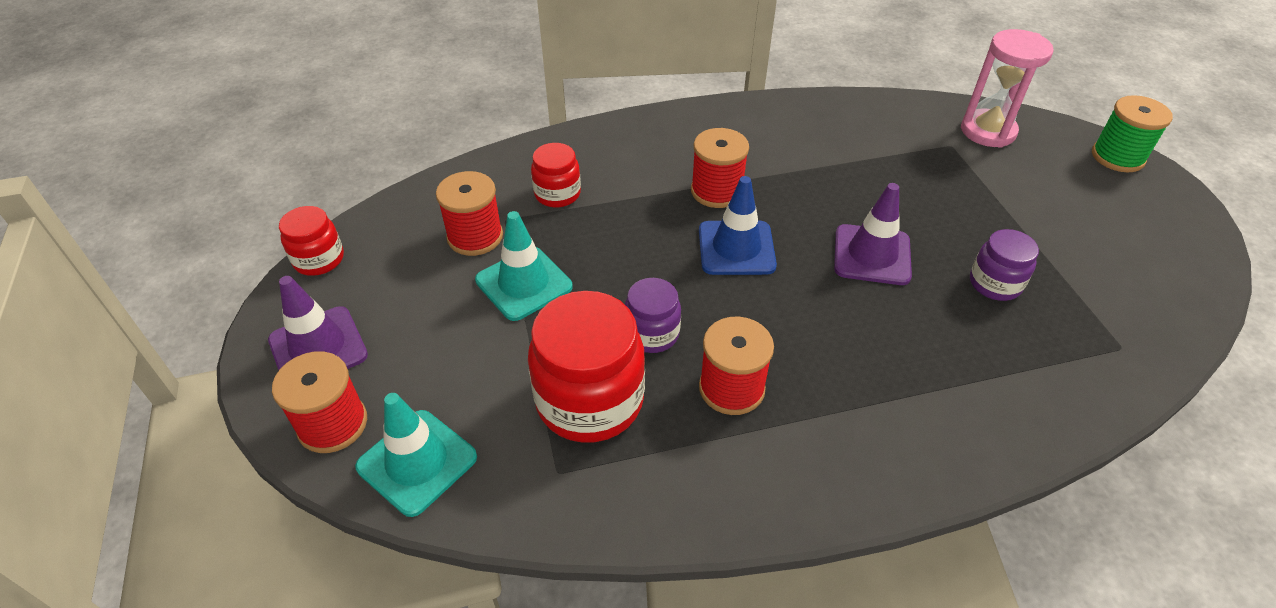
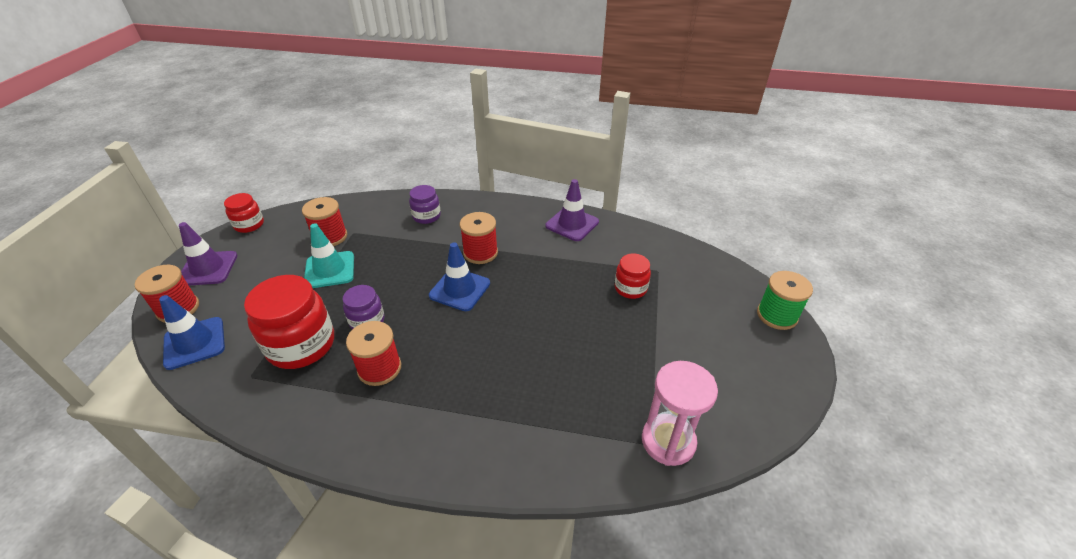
camera: 25 degrees right, 5 degrees down
turquoise traffic cone [355,393,477,517] -> blue traffic cone [159,295,225,370]
red jar [531,143,581,207] -> red jar moved to [615,254,651,299]
purple traffic cone [834,183,912,285] -> purple traffic cone moved to [545,179,599,241]
pink hourglass [961,29,1054,148] -> pink hourglass moved to [642,361,718,466]
purple jar [970,229,1039,301] -> purple jar moved to [409,185,441,224]

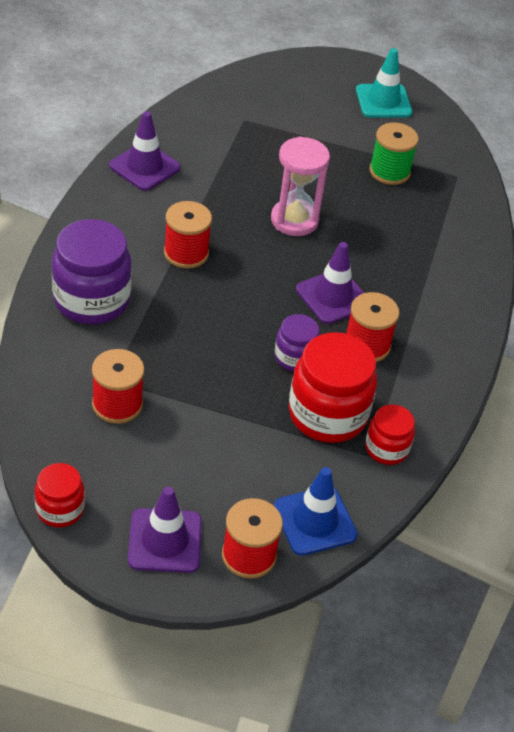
camera: 90 degrees left, 5 degrees up
turquoise traffic cone [304,223,354,288] -> turquoise traffic cone moved to [356,48,412,118]
purple jar [409,185,441,224] -> purple jar [52,219,132,324], size x1.83
blue traffic cone [429,242,490,311] -> none
red jar [615,254,651,299] -> red jar moved to [365,404,415,465]
pink hourglass [642,361,718,466] -> pink hourglass moved to [271,136,330,236]
green spool [757,271,813,330] -> green spool moved to [369,123,419,185]
none -> purple traffic cone [296,242,364,324]

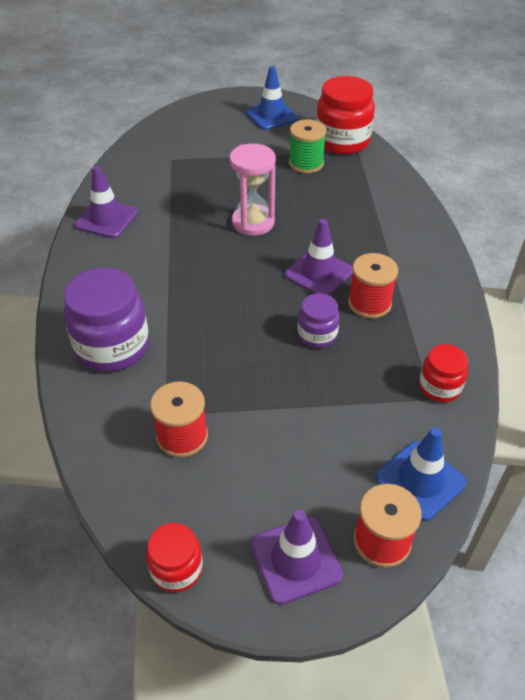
camera: 15 degrees left, 0 degrees up
red spool [164,201,212,269] -> none
red jar [289,332,377,443] -> red jar moved to [316,76,375,155]
turquoise traffic cone [356,48,412,118] -> blue traffic cone [246,66,298,130]

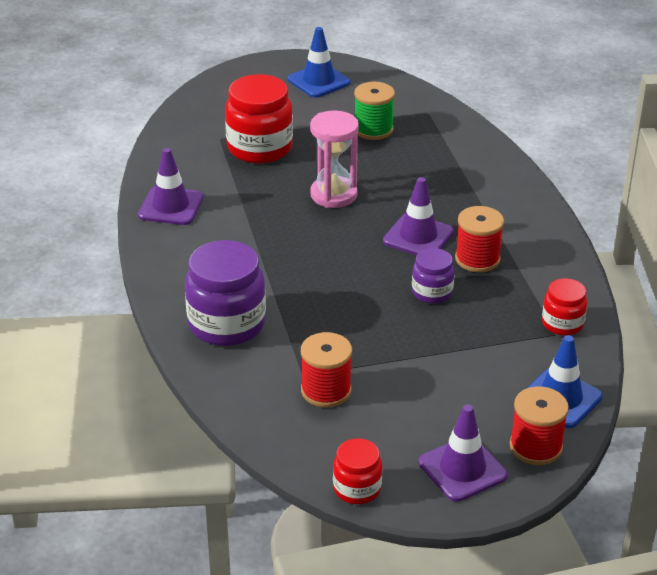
camera: 10 degrees left, 10 degrees down
red jar [316,76,375,155] -> red jar moved to [225,74,293,163]

